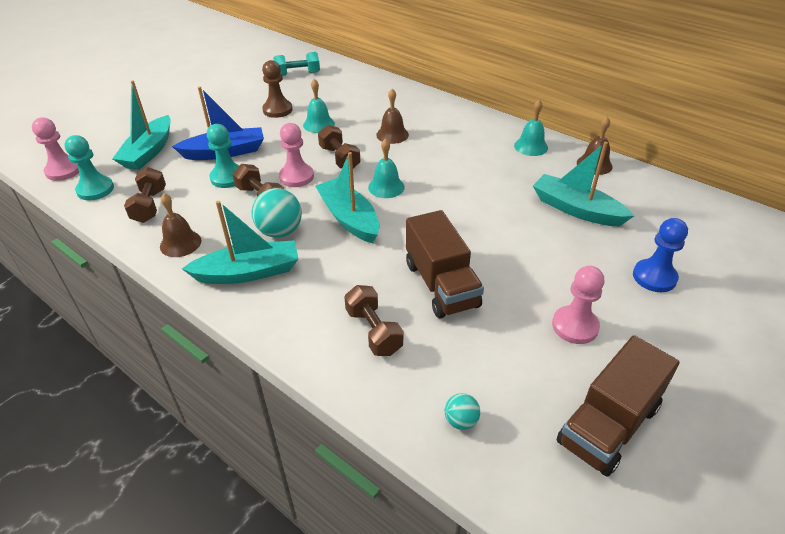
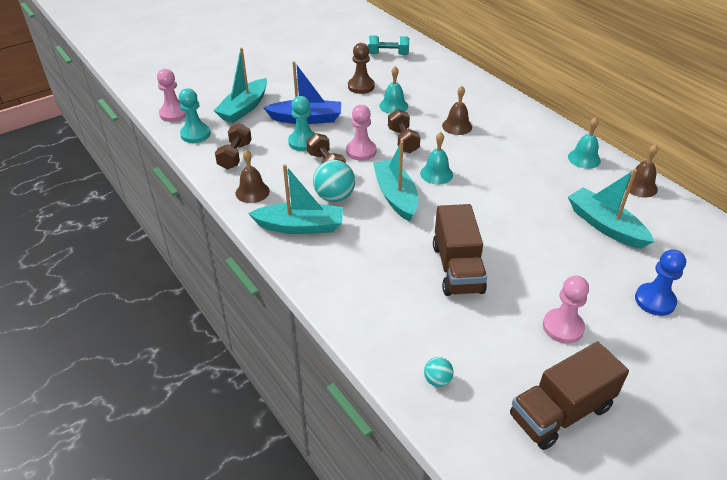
camera: 15 degrees right, 0 degrees up
brown dumbbell [344,285,403,356] -> none

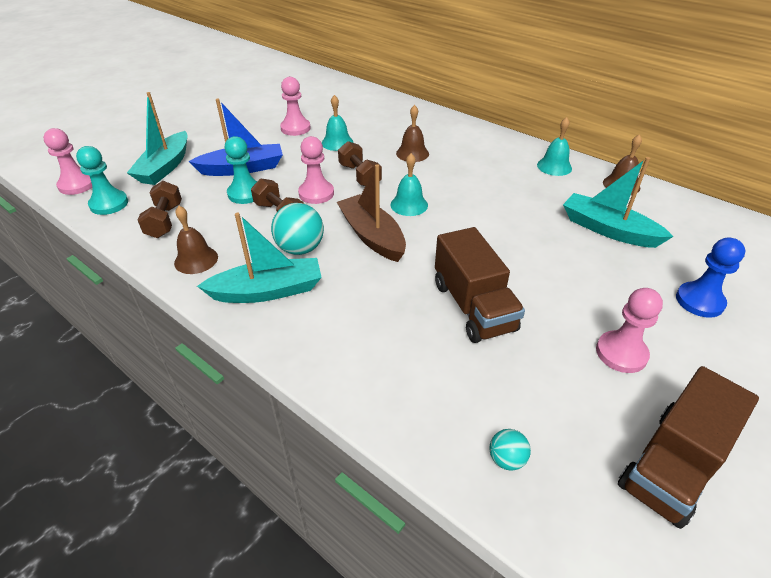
camera: 15 degrees left, 0 degrees up
brown pawn [348,43,375,94] -> pink pawn [280,77,311,136]
turquoise dumbbell [368,35,409,55] -> none
turquoise boat [373,141,418,222] -> brown boat [337,164,406,262]

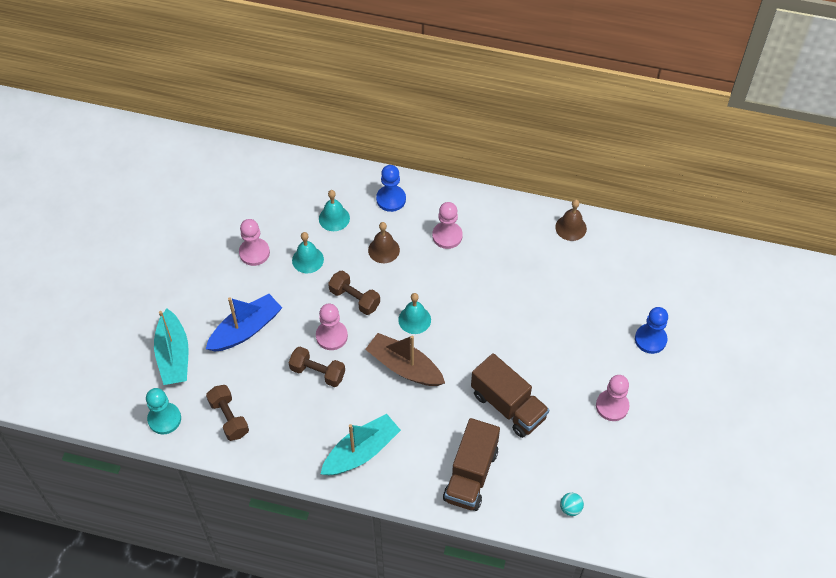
camera: 25 degrees left, 15 degrees up
pink pawn [43,128,92,195] -> pink pawn moved to [432,202,463,249]
brown bell [174,206,218,274] -> none
turquoise pawn [225,136,257,204] -> none
turquoise ball [271,203,324,255] -> none
turquoise bell [537,117,572,176] -> turquoise bell moved to [319,190,350,231]
turquoise boat [563,157,674,248] -> none
brown truck [618,366,759,529] -> brown truck moved to [443,418,500,511]
none -> blue pawn [376,165,406,212]

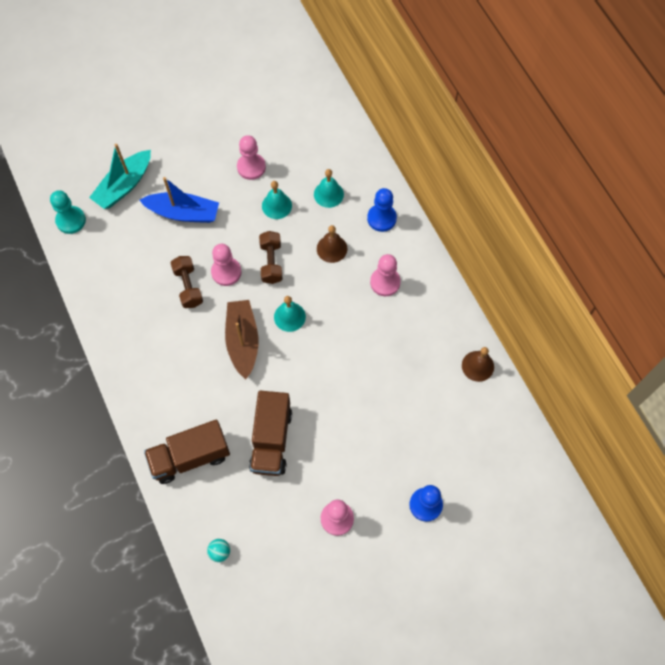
camera: 50 degrees right, 10 degrees up
brown dumbbell [206,385,249,441] -> none
turquoise boat [321,414,401,475] -> none

